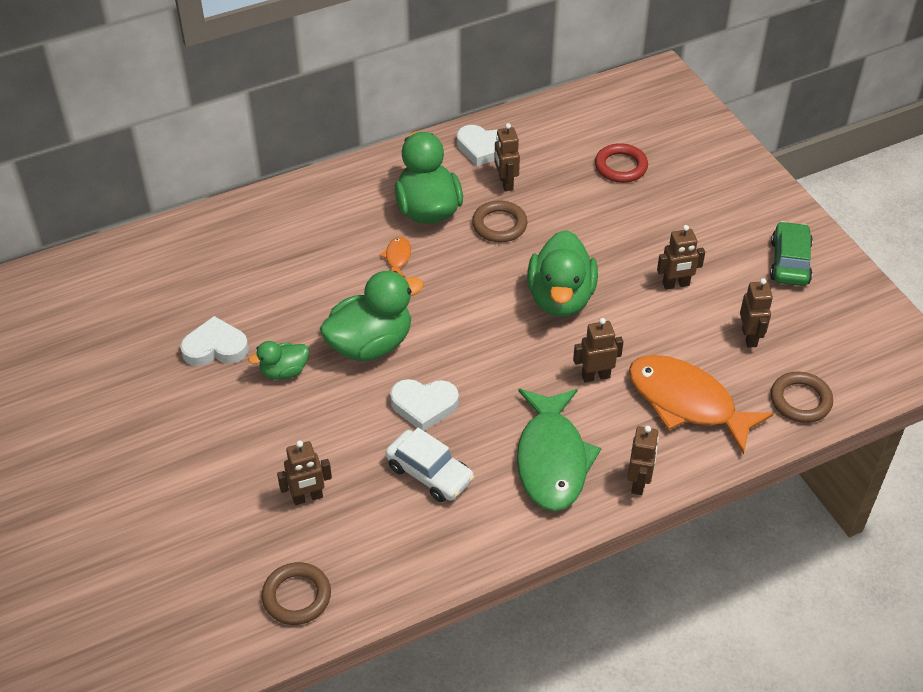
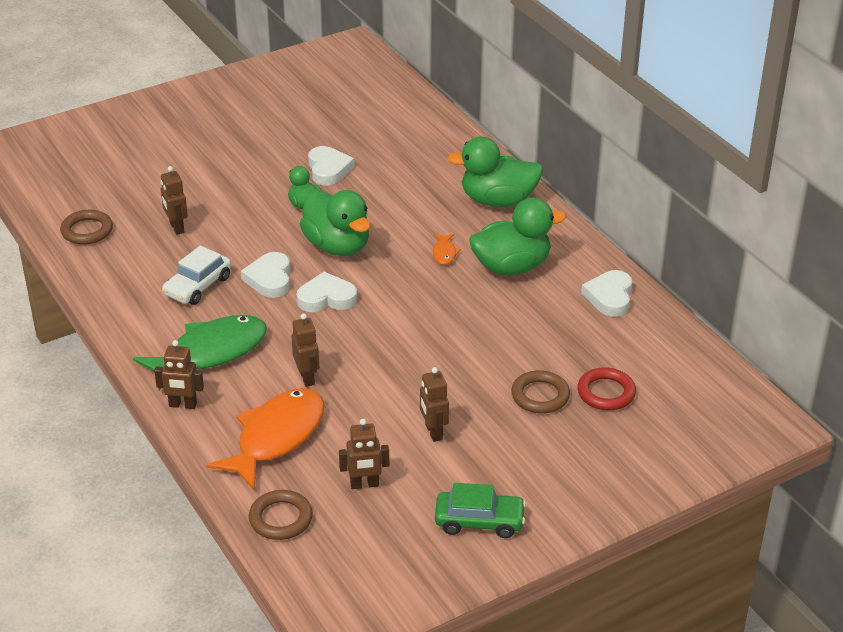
camera: 85 degrees right, 10 degrees down
orange fish [380,236,411,278] -> orange fish turned 90 degrees clockwise [433,234,461,265]
brown ring [472,200,528,242] -> brown ring moved to [511,370,570,414]
brown robot [494,123,520,191] -> none
green fish [517,389,601,511] -> green fish turned 150 degrees clockwise [133,315,267,390]
green duck [527,230,598,317] -> green duck moved to [447,136,543,207]
none -> white heart [297,272,357,312]

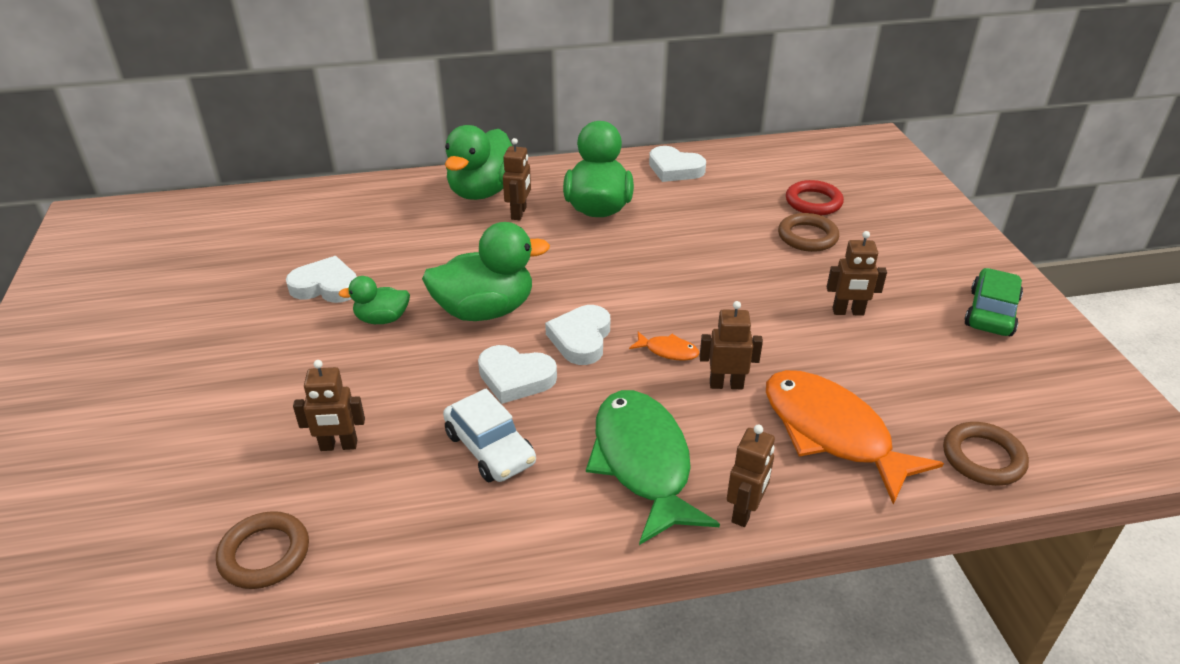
camera: 70 degrees left, 0 degrees up
brown robot [339,419,389,489] -> brown robot moved to [503,138,531,220]
orange fish [433,234,461,265] -> orange fish moved to [629,332,699,361]

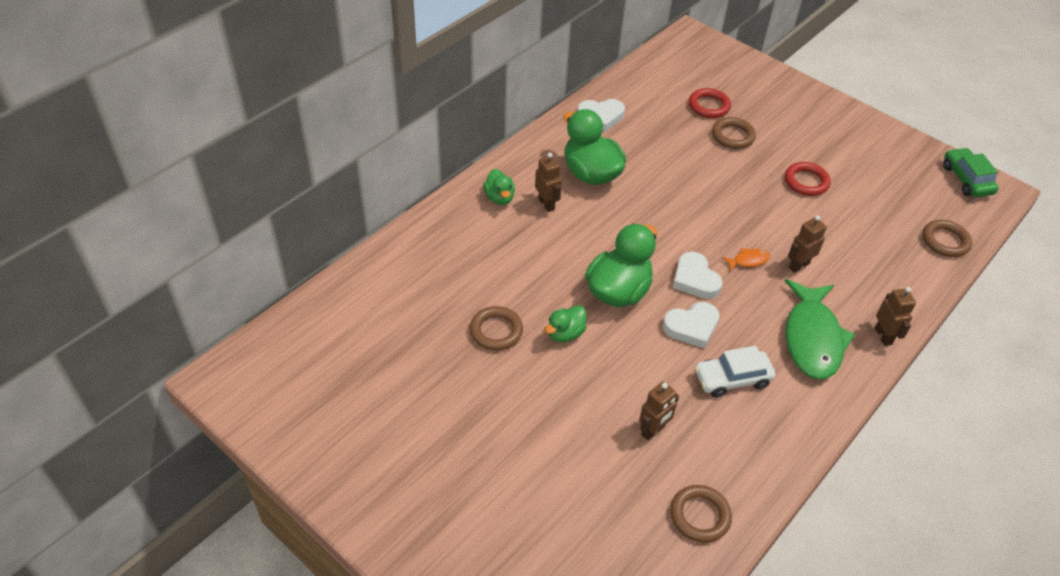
camera: 40 degrees left, 10 degrees up
white heart [286,256,357,303] -> brown ring [470,306,523,351]
white car [443,389,536,482] -> white car turned 150 degrees clockwise [695,346,776,398]
green duck [445,125,512,200] -> green duck [483,169,515,205], size x0.53
green fish [586,390,720,545] -> green fish turned 120 degrees counterclockwise [785,279,855,379]
orange fish [766,370,944,505] -> none
brown robot [827,231,887,316] -> red ring [784,162,831,196]
green car [964,268,1023,336] -> green car moved to [943,148,999,197]

